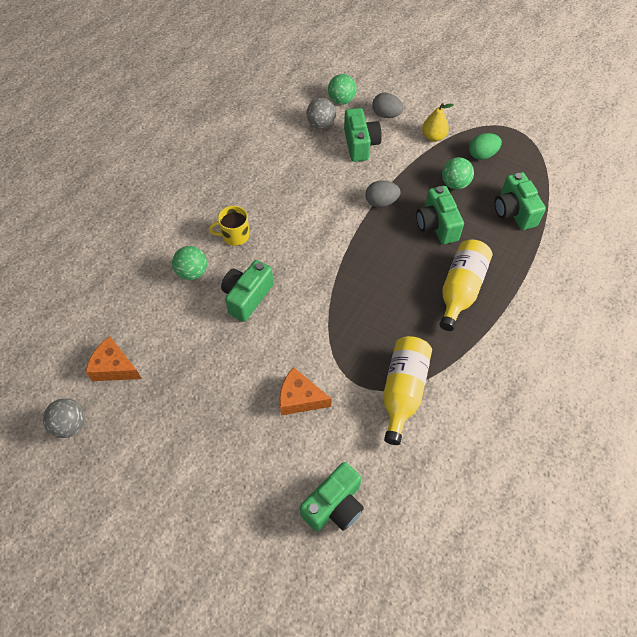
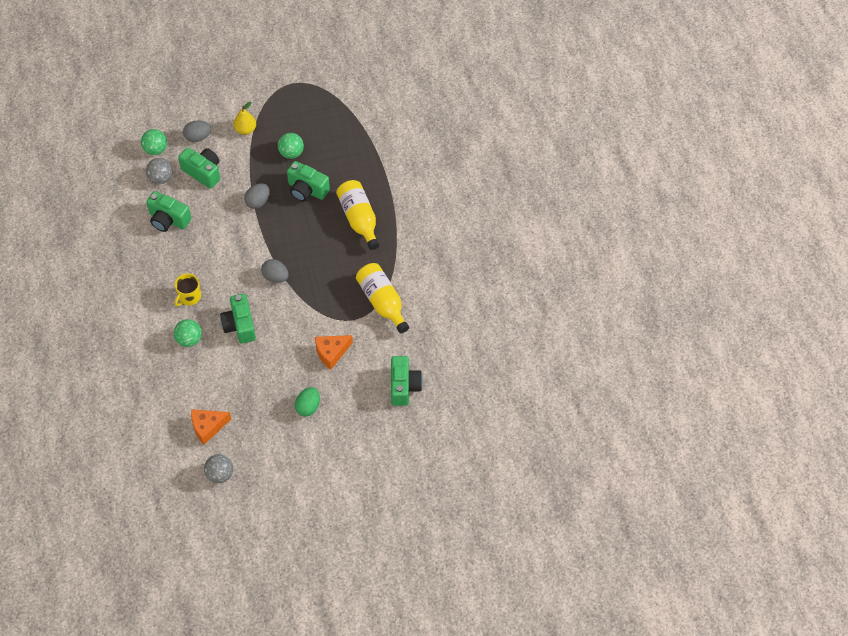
camera: 45 degrees left, 0 degrees up
green egg [469,133,502,160] -> green egg moved to [295,387,320,417]
green camera [494,172,546,230] -> green camera moved to [146,191,191,232]
none -> grey egg [261,259,289,283]

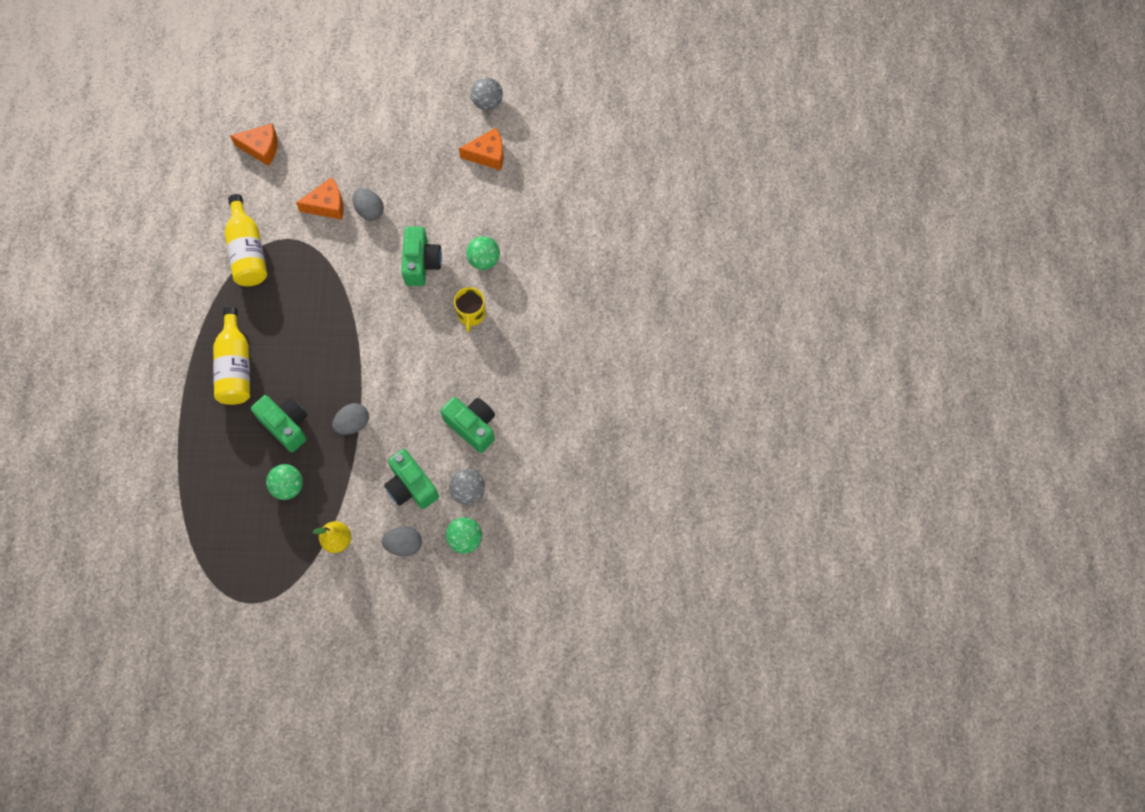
camera: 165 degrees left, 10 degrees up
yellow mug [175,273,201,306] -> yellow mug turned 135 degrees clockwise [454,287,486,332]
grey egg [261,259,289,283] -> grey egg moved to [353,188,384,221]
green egg [295,387,320,417] -> none
green camera [391,356,423,406] -> orange cheese [230,123,278,166]

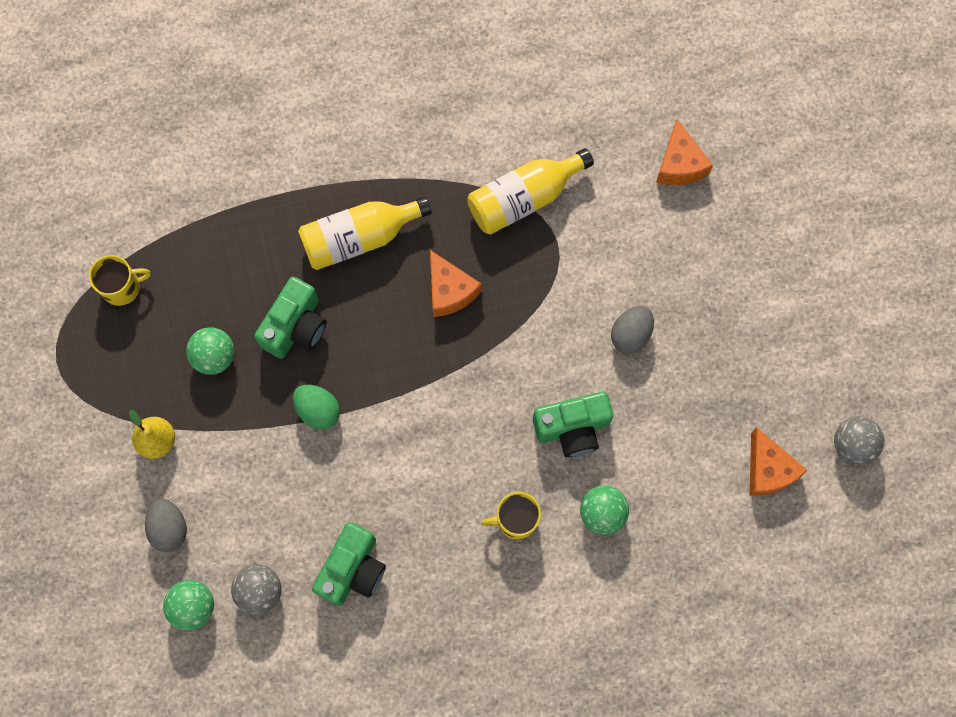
camera: 75 degrees right, 5 degrees up
orange cheese [296,177,344,220] -> orange cheese moved to [430,250,482,317]
grey egg [332,403,369,435] -> green egg [293,385,340,430]
green camera [384,449,439,509] -> none
none -> yellow mug [89,255,151,306]

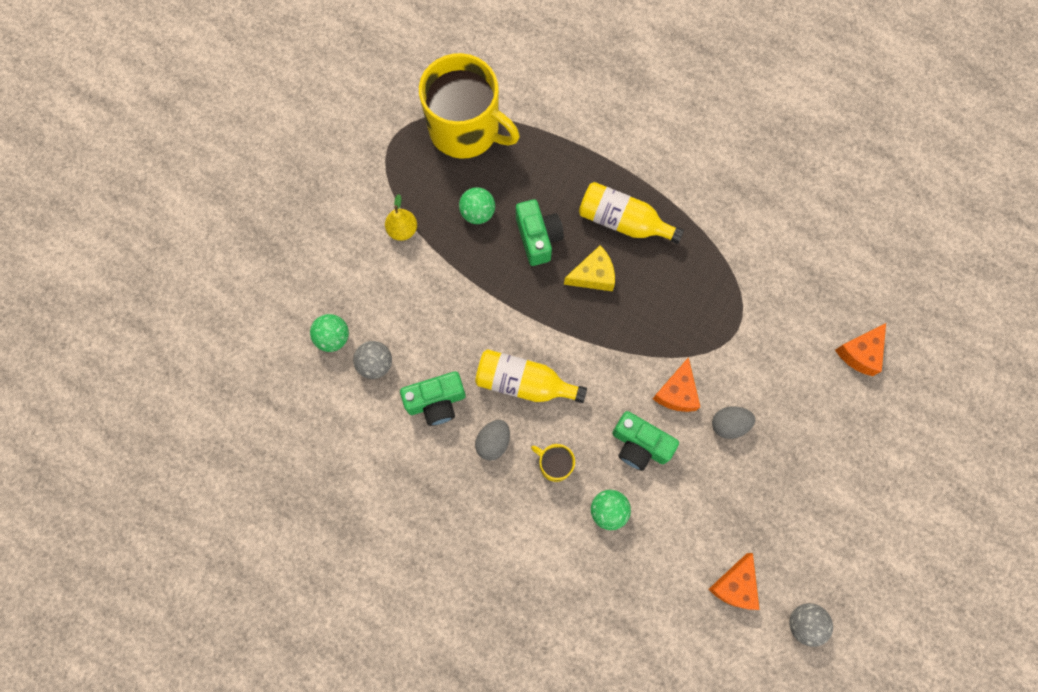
camera: 45 degrees right, 0 degrees up
yellow mug [89,255,151,306] -> yellow mug [419,53,520,159], size x2.37
grey egg [145,499,187,552] -> grey egg moved to [475,420,510,461]
green camera [254,277,326,359] -> green camera turned 90 degrees counterclockwise [516,199,564,266]
green egg [293,385,340,430] -> none
orange cheese [430,250,482,317] -> orange cheese moved to [653,357,700,412]
yellow bottle [467,148,594,235] -> yellow bottle moved to [475,349,587,403]
none -> yellow cheese [564,245,615,291]

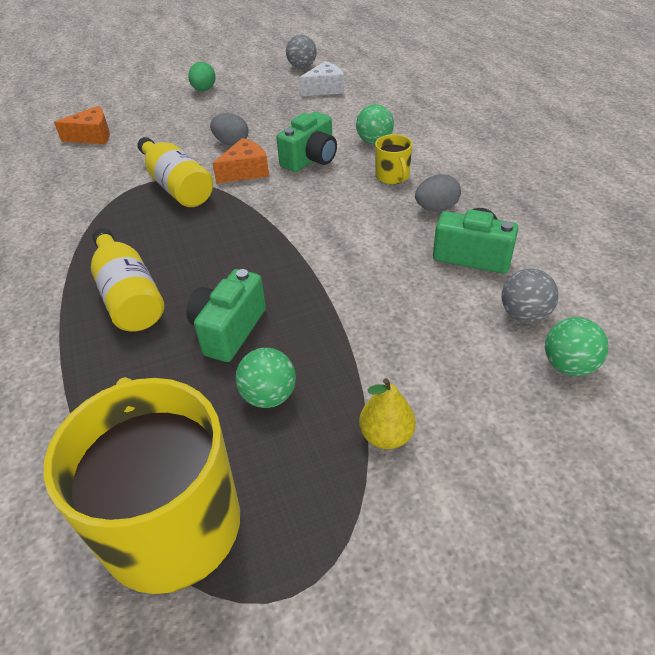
camera: 140 degrees left, 30 degrees down
yellow bottle [475,349,587,403] -> yellow bottle moved to [137,137,213,207]
yellow cheese [564,245,615,291] -> none
green camera [612,411,679,471] -> green camera turned 60 degrees clockwise [276,112,337,172]
orange cheese [709,553,760,610] -> white cheese [299,61,344,96]
none -> green egg [188,62,216,91]

